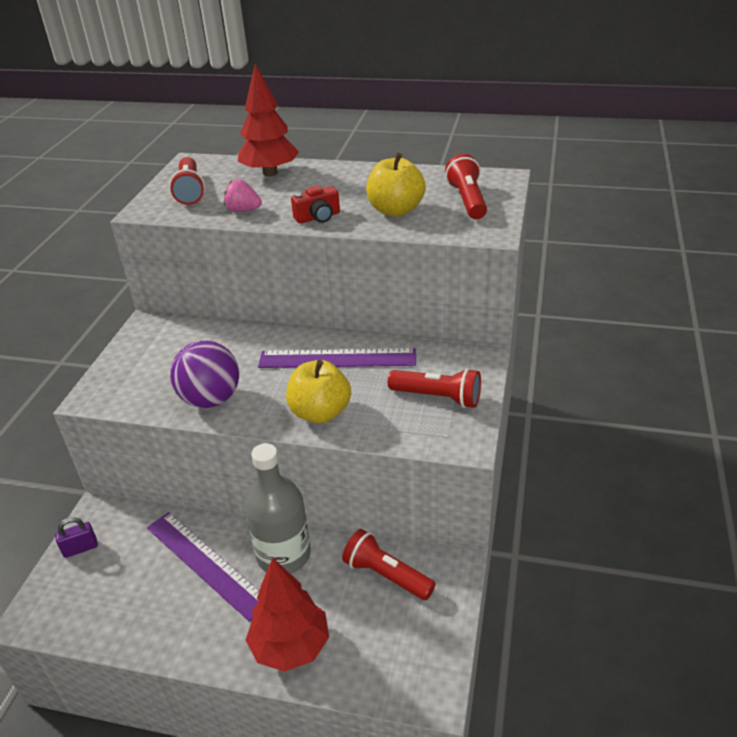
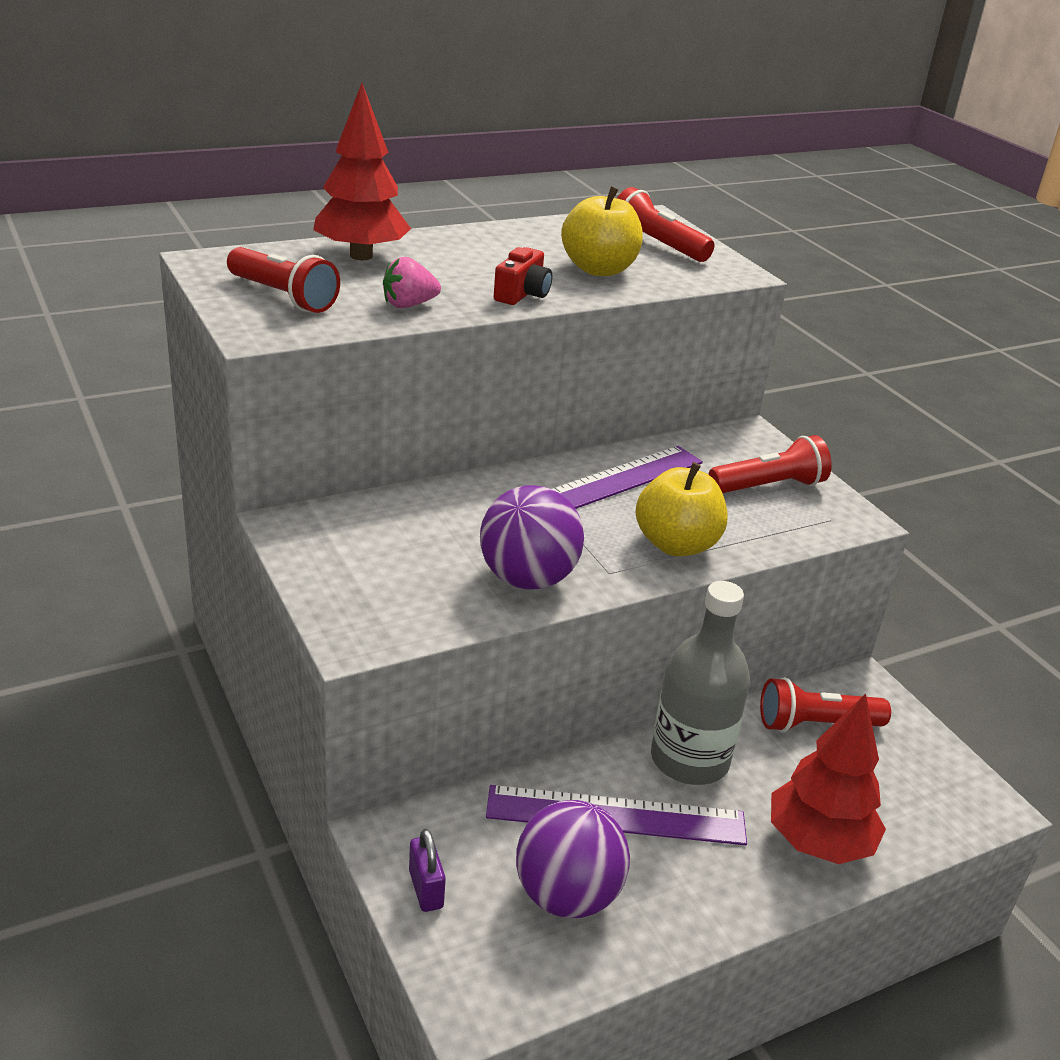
camera: 45 degrees left, 5 degrees down
purple padlock [55,517,98,558] -> purple padlock turned 45 degrees counterclockwise [409,829,446,912]
none -> purple ball [516,800,630,918]

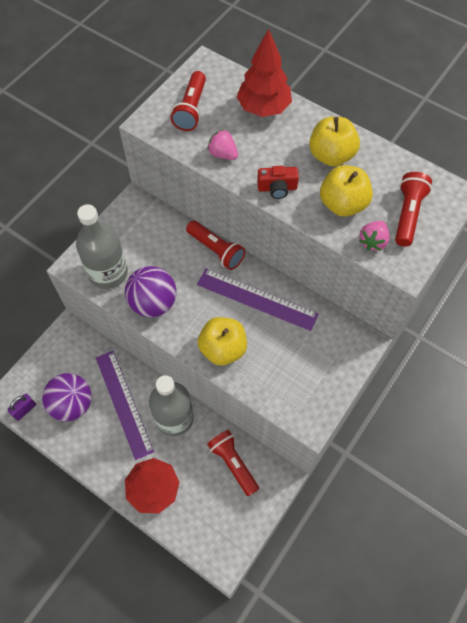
camera: 65 degrees right, 30 degrees up
purple padlock [409,829,446,912] -> purple padlock moved to [7,394,36,421]
red flashlight [708,435,832,493] -> red flashlight moved to [186,221,245,270]
none -> grey bottle [76,204,128,289]
none -> yellow apple [309,117,360,167]
none -> pink strawberry [359,221,390,251]

